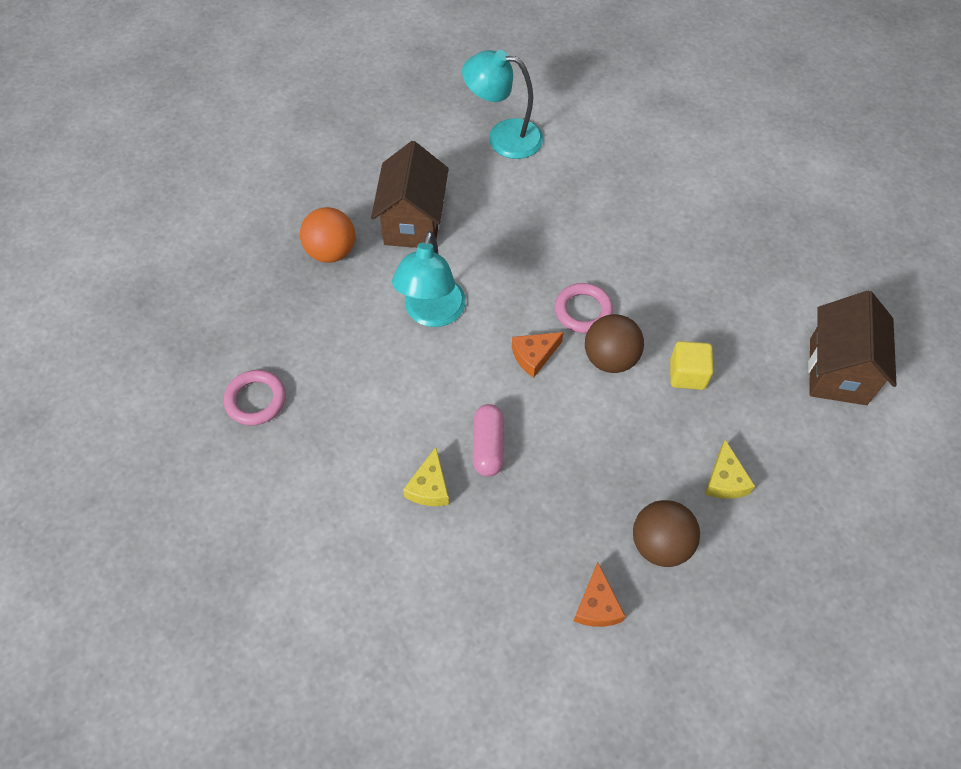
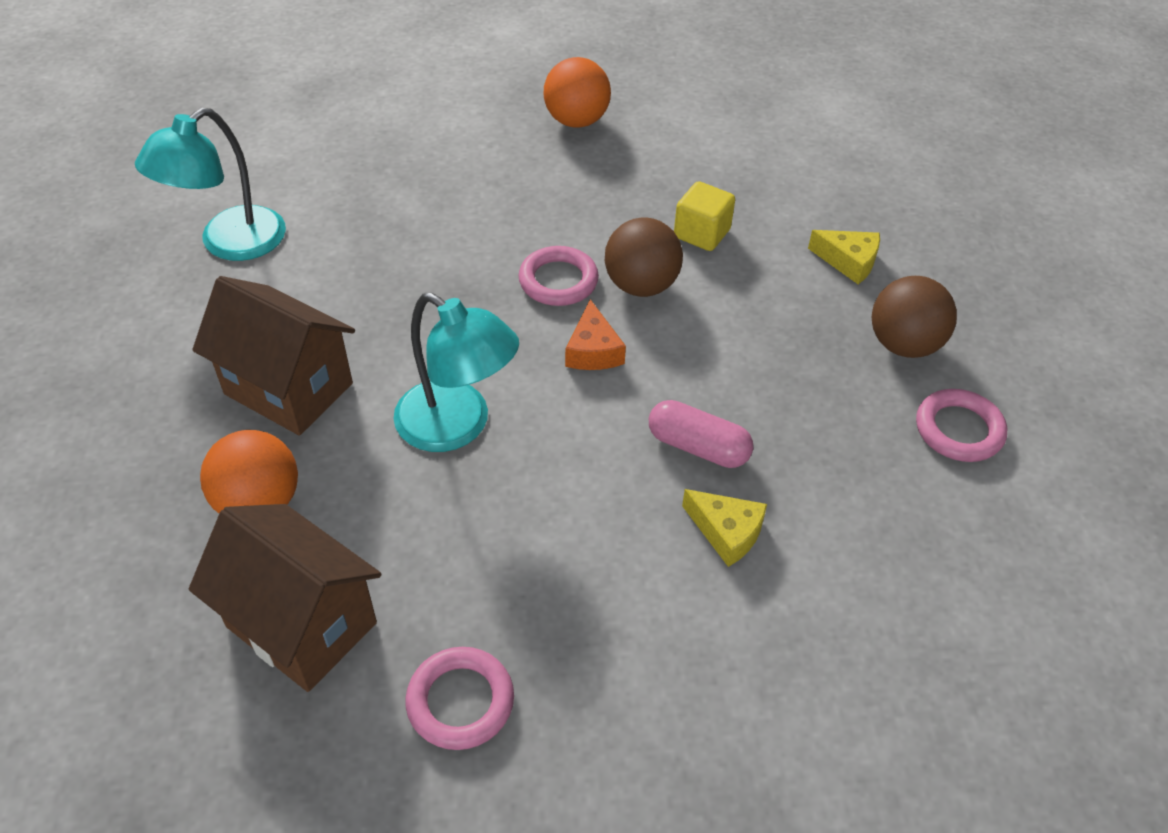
camera: 65 degrees left, 10 degrees down
orange cheese [574,562,625,627] -> pink ring [916,389,1007,462]
brown house [808,291,896,405] -> brown house moved to [189,504,382,692]
none -> orange ball [544,57,611,128]

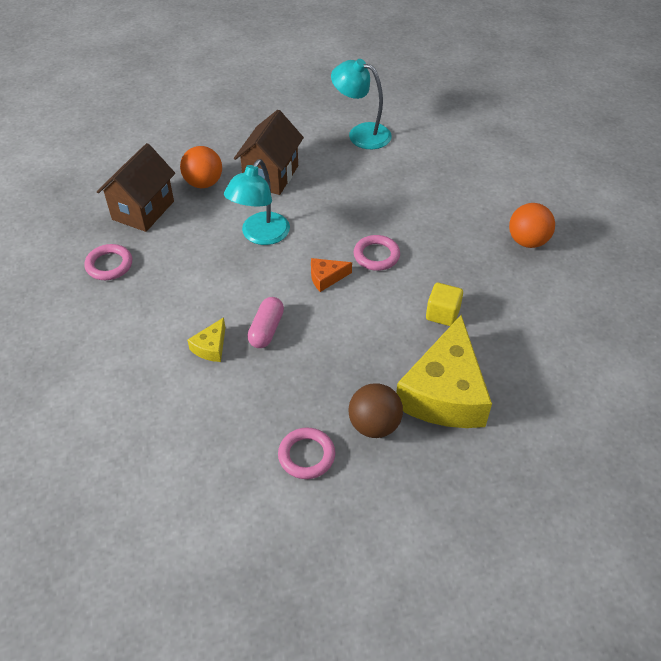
camera: 80 degrees right, 0 degrees up
brown ball [605,218,683,297] -> none
yellow cheese [808,230,880,284] -> yellow cheese [396,315,492,428], size x2.38

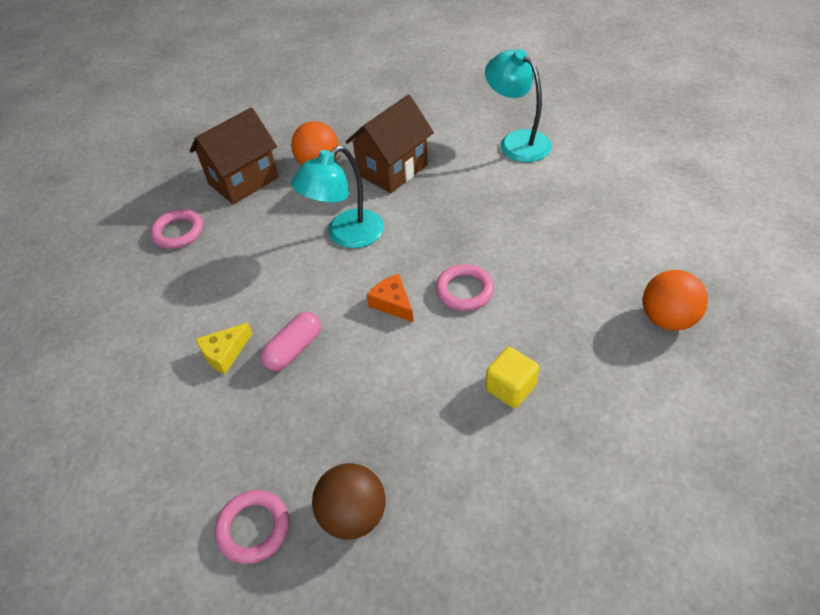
camera: 25 degrees right, 0 degrees up
orange cheese [311,258,352,292] -> orange cheese turned 45 degrees clockwise [367,274,414,323]
yellow cheese [396,315,492,428] -> none

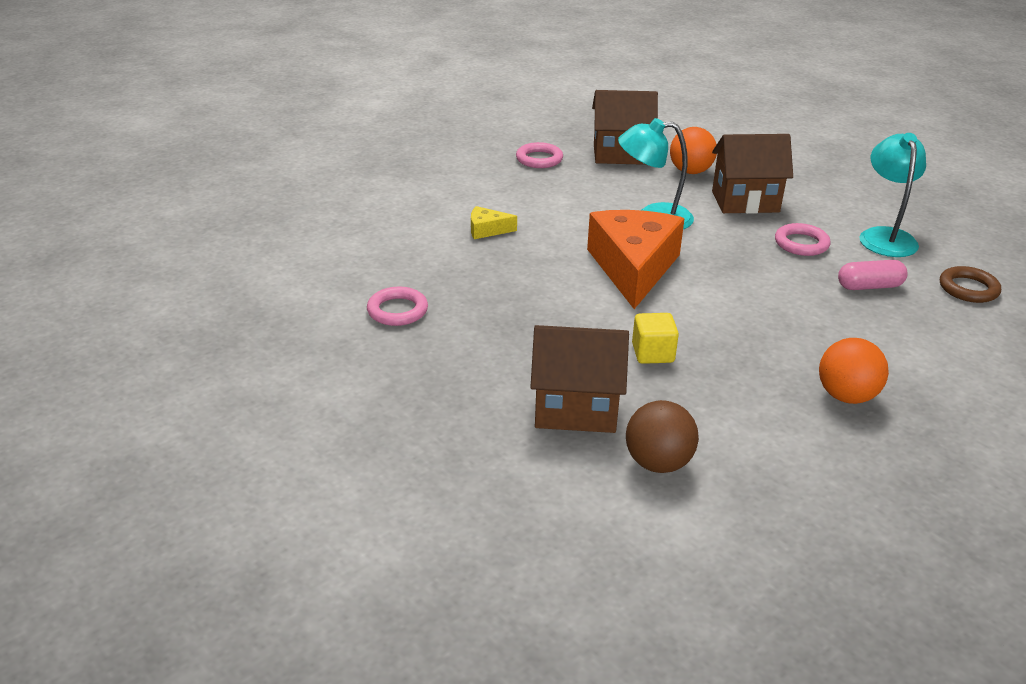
camera: 40 degrees right, 15 degrees down
pink capsule [260,312,321,371] -> pink capsule moved to [838,260,908,290]
brown ball [312,463,386,539] -> brown ball moved to [626,400,699,473]
orange cheese [367,274,414,323] -> orange cheese [587,210,685,309], size x2.38
pink ring [435,264,494,311] -> pink ring moved to [775,223,831,256]
none -> brown house [530,325,629,433]
none -> brown ring [940,266,1001,303]

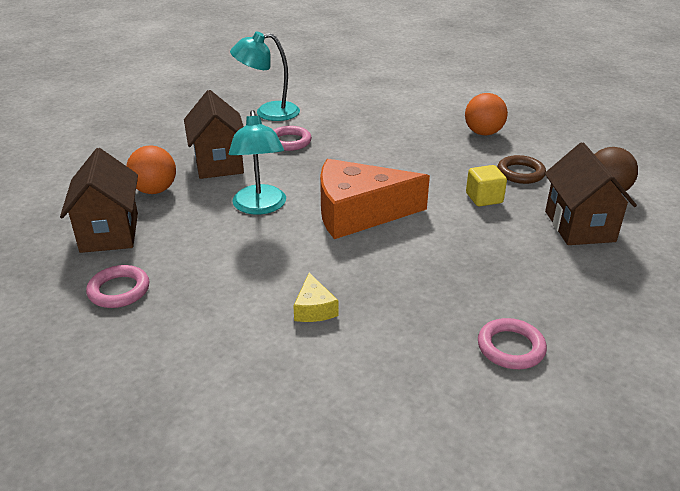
camera: 100 degrees left, 0 degrees up
pink capsule [838,260,908,290] -> none
brown ring [940,266,1001,303] -> brown ring moved to [497,155,546,184]

